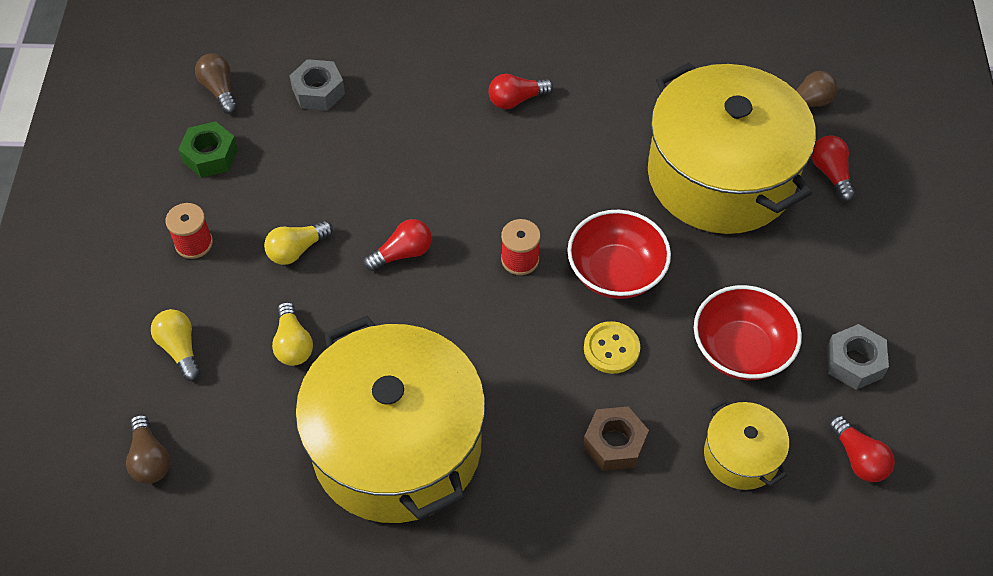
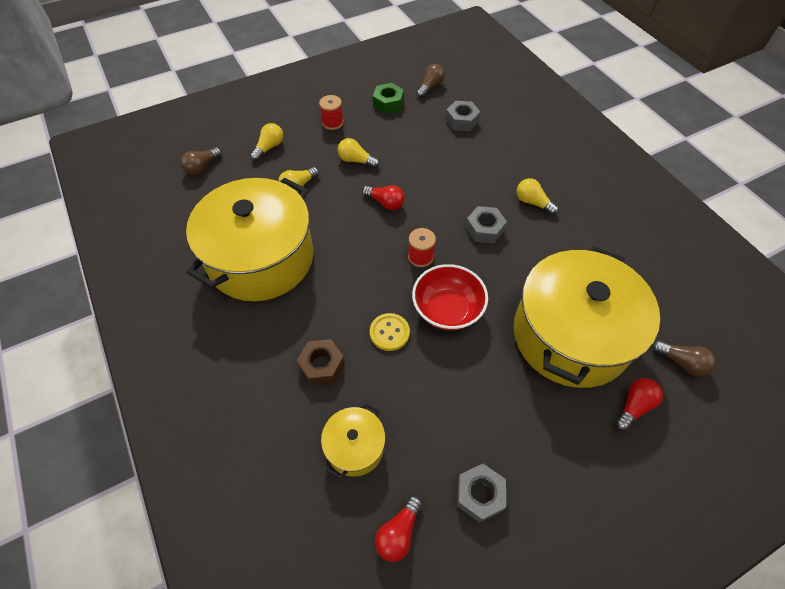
camera: 60 degrees right, 0 degrees up
red light bulb [489,74,553,109] -> yellow light bulb [517,178,559,215]
red bowl [694,285,802,380] -> none
none -> grey nut [466,206,507,243]

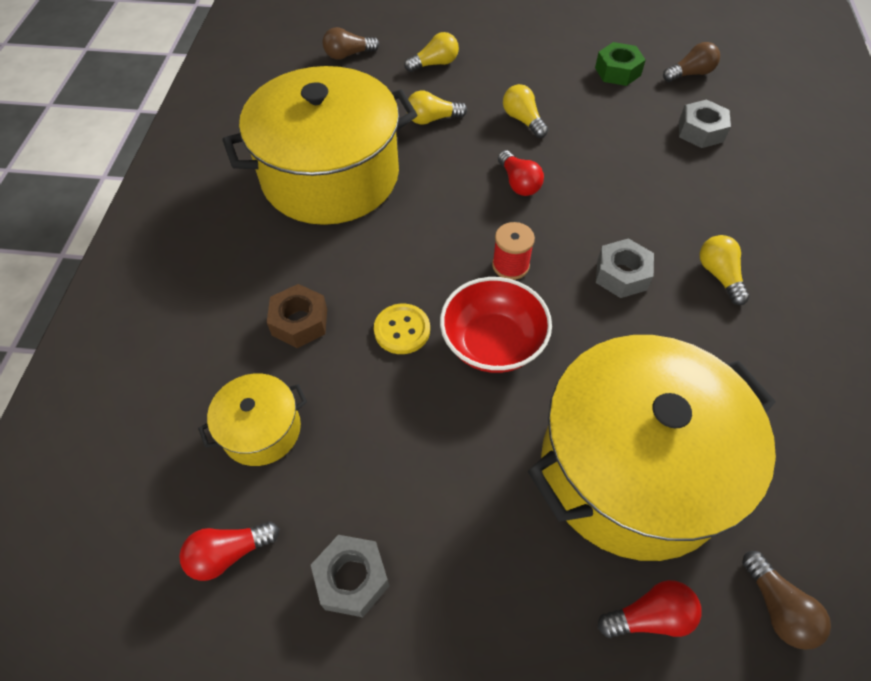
camera: 35 degrees right, 0 degrees up
red spool [319,95,344,130] -> none

